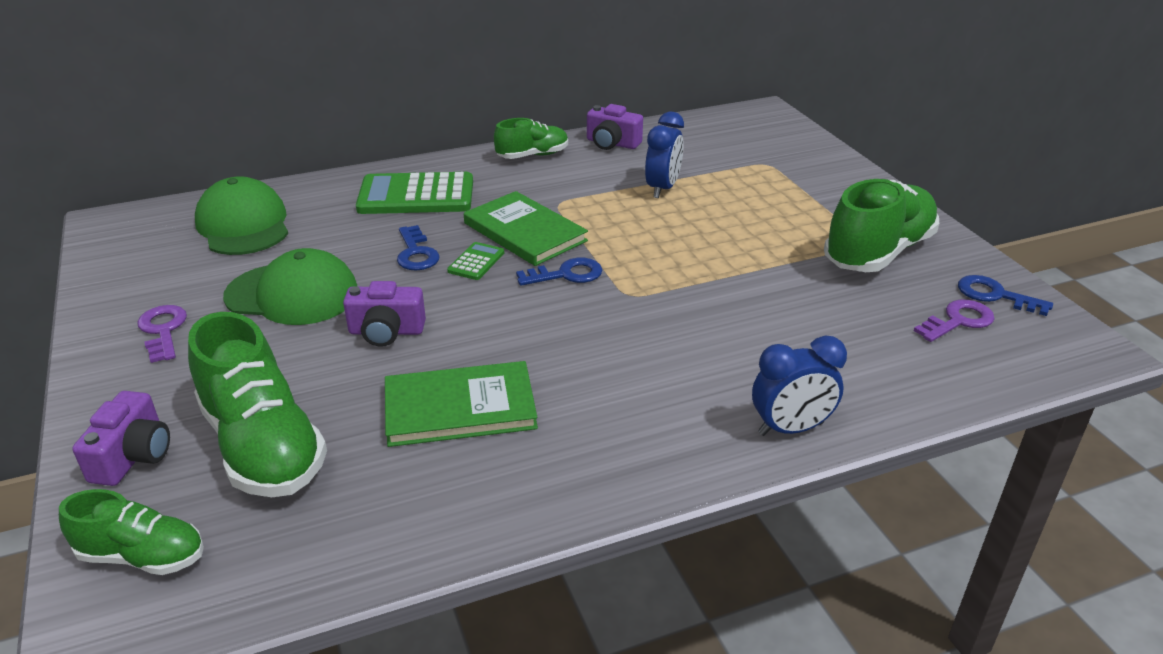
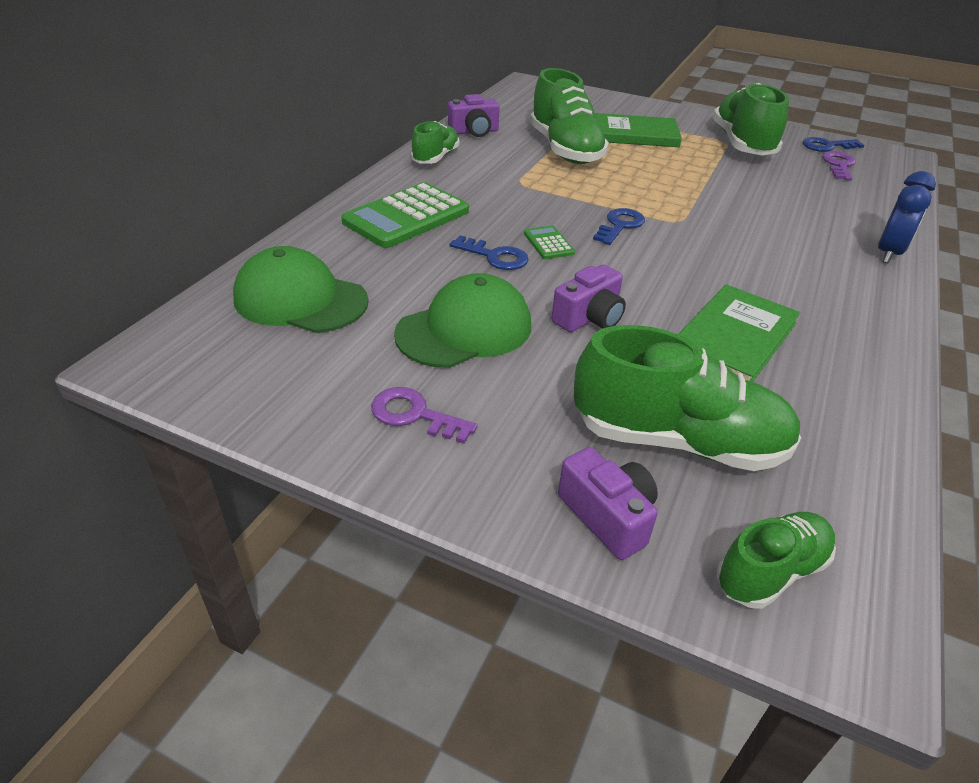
camera: 45 degrees left, 5 degrees up
green book [464,191,588,266] -> green book moved to [595,113,682,147]
blue clock [645,112,684,198] -> green shoe [530,68,609,164]

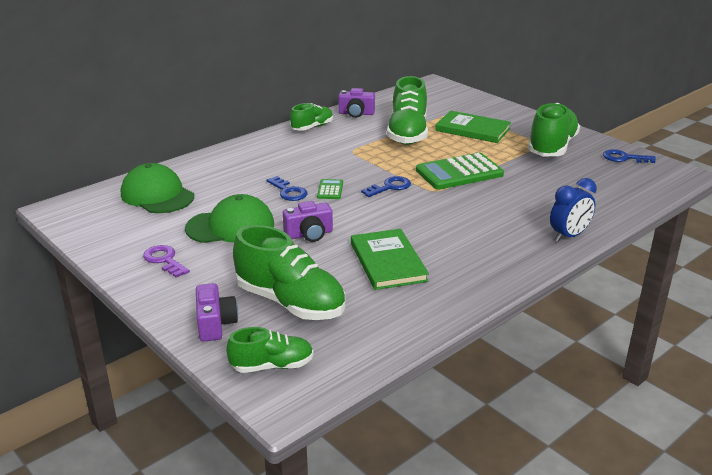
camera: 25 degrees right, 10 degrees down
green calculator [341,182,469,248] -> green calculator moved to [416,153,504,190]
green book [679,284,800,382] -> green book turned 75 degrees counterclockwise [351,229,429,290]
purple key [822,151,856,181] -> none

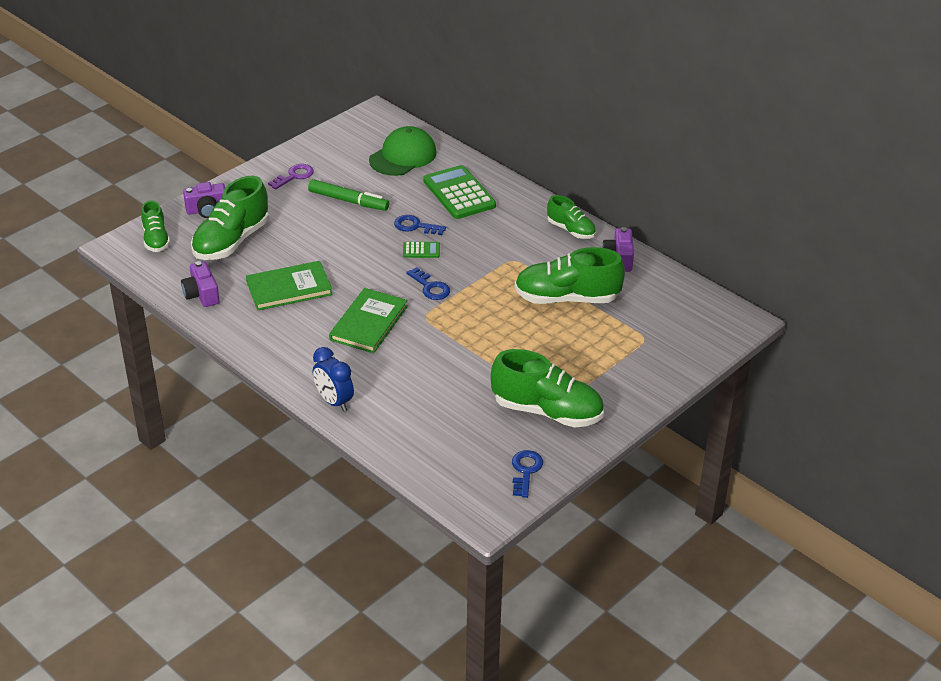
camera: 85 degrees right, 10 degrees up
green cap [185,194,274,243] -> green marker [308,179,389,211]
blue key [266,176,307,201] -> blue key turned 60 degrees clockwise [394,215,446,235]
purple camera [283,201,333,242] -> purple camera moved to [181,261,220,307]
green calculator [416,153,504,190] -> green calculator moved to [423,165,496,219]
green book [435,111,511,143] -> green book moved to [329,288,408,353]

